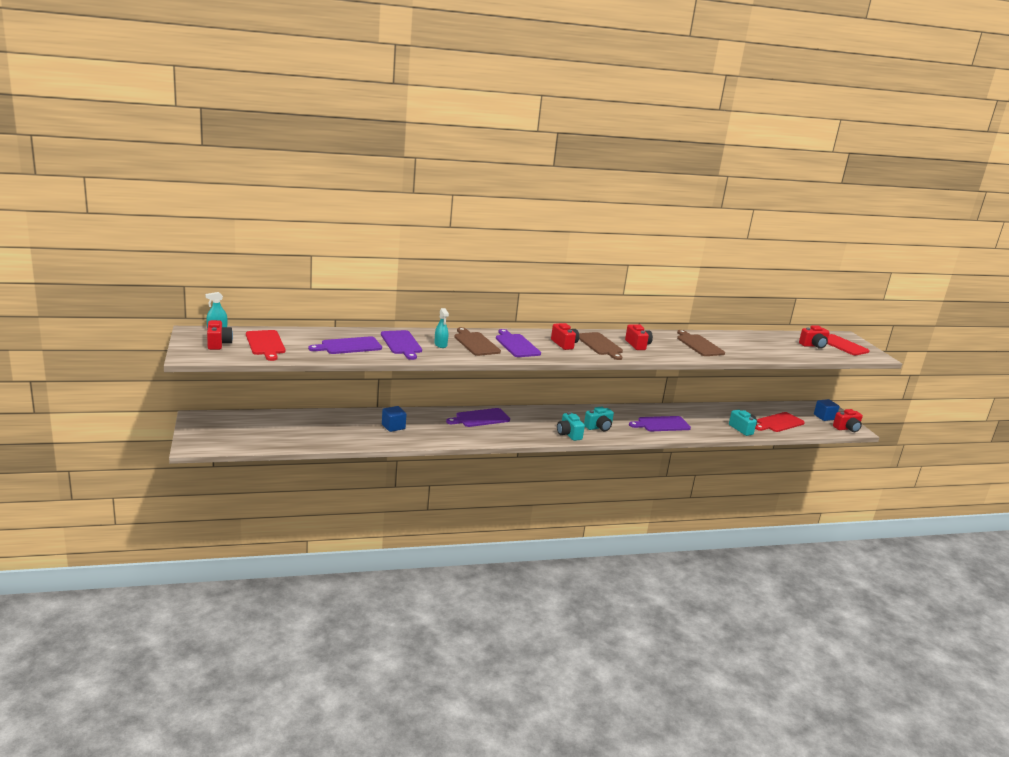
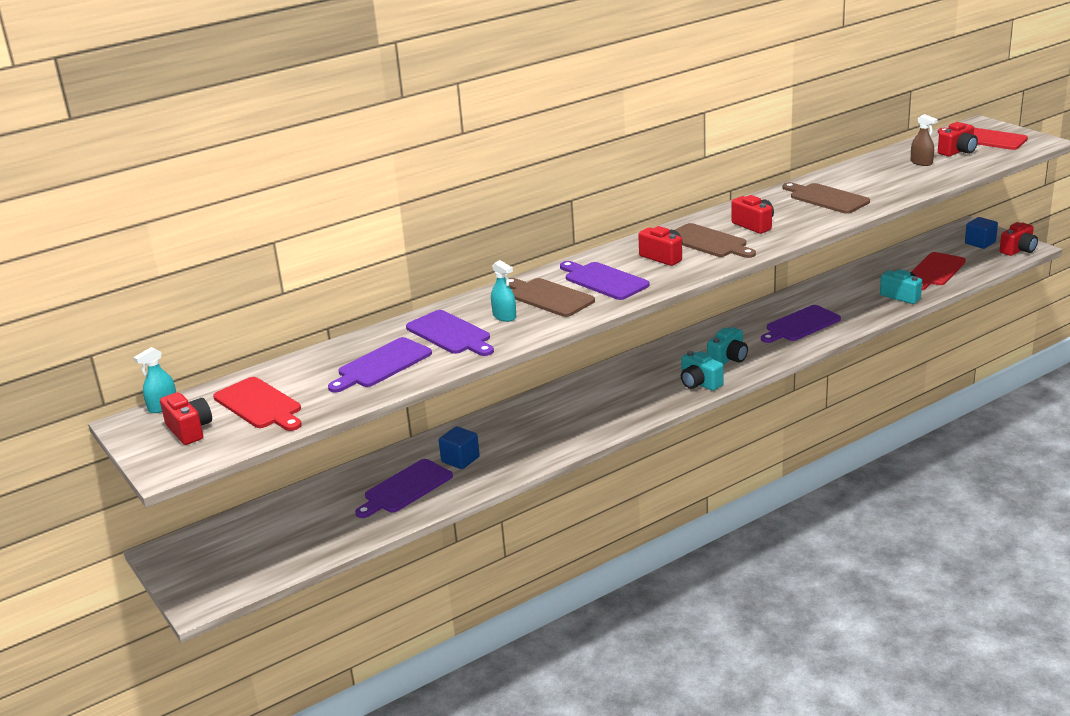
camera: 15 degrees left, 5 degrees up
purple cutting board [446,408,510,427] -> purple cutting board moved to [355,459,453,518]
none -> brown spray bottle [911,114,938,166]

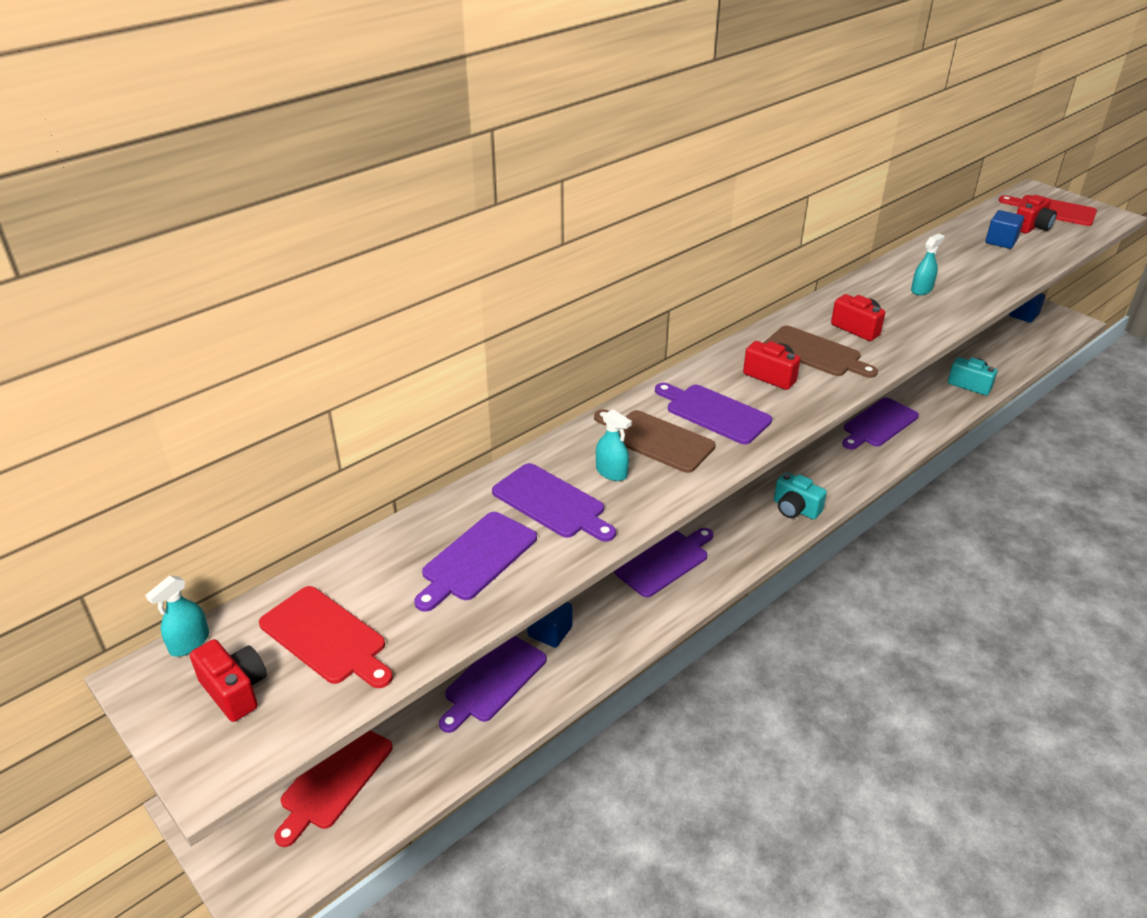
camera: 10 degrees left, 10 degrees up
turquoise camera [707,327,748,365] -> none
brown cutting board [783,182,870,214] -> turquoise spray bottle [911,234,944,295]
brown spray bottle [911,114,938,166] -> blue cube [985,210,1024,249]
red cutting board [912,252,966,290] -> red cutting board moved to [274,730,393,847]
red camera [1000,222,1038,256] -> none
none -> purple cutting board [614,528,713,597]

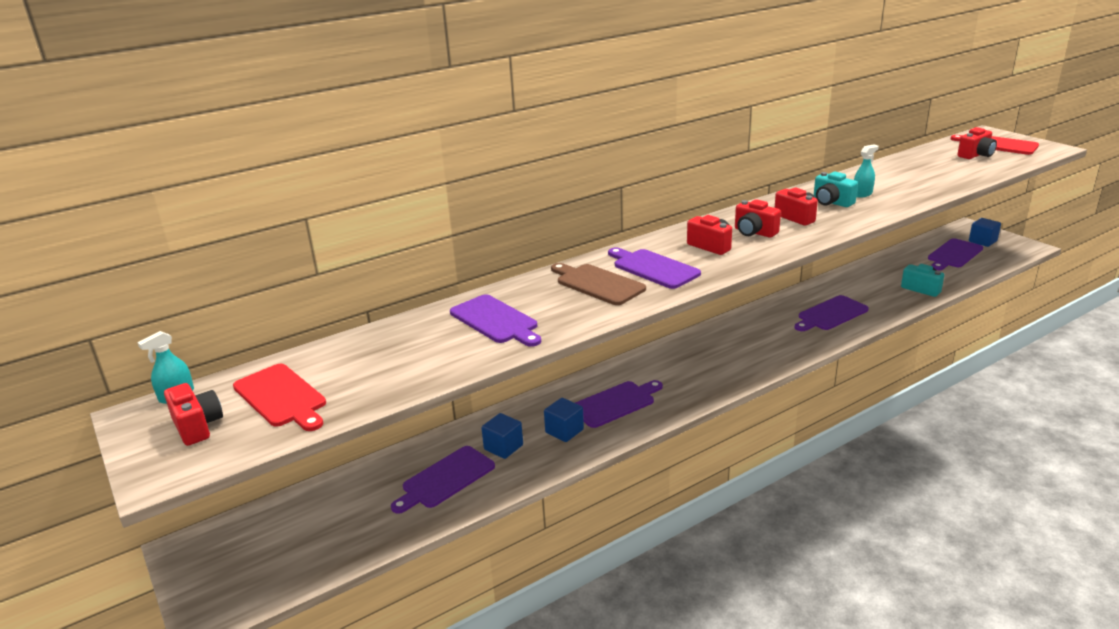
camera: 10 degrees right, 10 degrees down
red cutting board [274,730,393,847] -> none
purple cutting board [414,512,537,612] -> purple cutting board moved to [928,238,983,270]
turquoise spray bottle [596,409,632,481] -> none
brown cutting board [764,326,878,378] -> red camera [735,199,781,238]
turquoise camera [774,472,827,520] -> turquoise camera moved to [814,171,858,207]
blue cube [985,210,1024,249] -> blue cube moved to [544,398,584,442]

